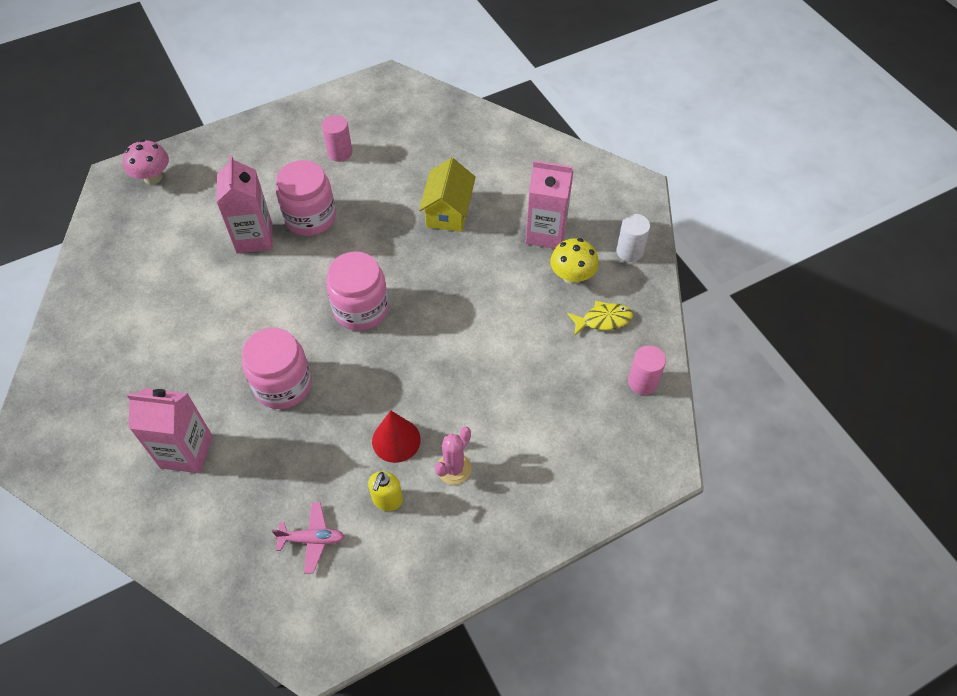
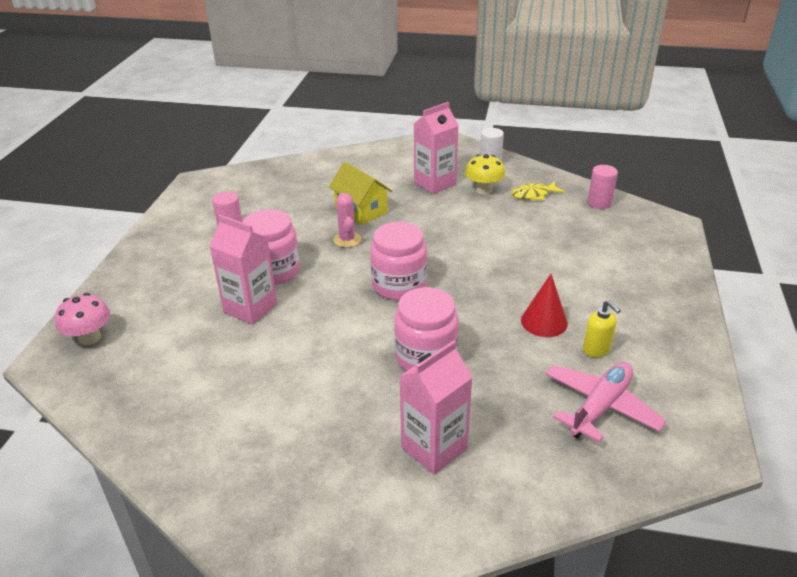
camera: 50 degrees left, 20 degrees down
pink plane [272,502,345,573] -> pink plane [545,362,667,443], size x1.66
pink cactus [435,427,472,484] -> pink cactus moved to [333,193,361,248]
yellow fish [567,301,633,335] -> yellow fish turned 135 degrees counterclockwise [512,181,565,200]

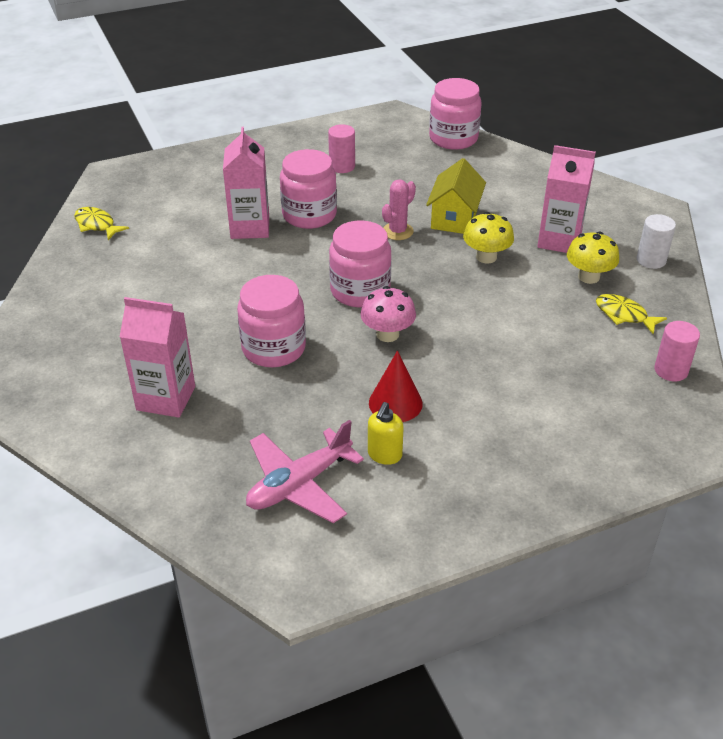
camera: 55 degrees right, 5 degrees up
pink mushroom [55,293,110,345] -> pink mushroom moved to [360,286,416,342]
pink plane [545,362,667,443] -> pink plane turned 135 degrees clockwise [246,420,364,523]
none -> yellow fish [74,207,129,240]
none -> pink jar [429,78,482,150]
none -> yellow mushroom [463,212,514,264]

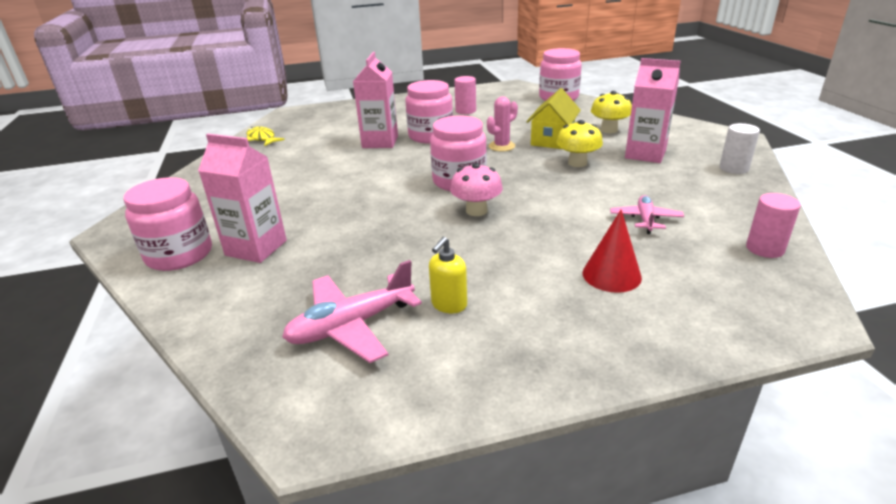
camera: 10 degrees right, 10 degrees down
pink jar [237,275,306,367] -> pink jar moved to [124,177,212,271]
red cone [369,351,423,422] -> red cone moved to [583,209,642,293]
yellow mushroom [567,231,619,284] -> yellow mushroom moved to [591,91,632,133]
yellow fish [596,294,667,334] -> none
none -> pink plane [610,195,684,234]

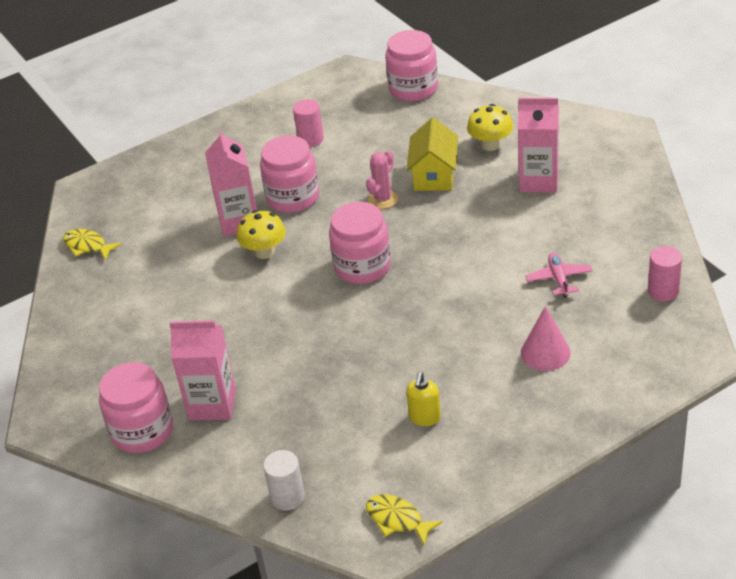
camera: 15 degrees left, 10 degrees up
pink plane [282,260,422,363] -> none
pink mushroom [450,163,503,216] -> none
yellow mushroom [556,120,603,167] -> yellow mushroom moved to [237,210,286,259]
red cone [583,209,642,293] -> pink cone [521,306,571,371]
white cylinder [719,123,760,174] -> white cylinder moved to [263,450,305,511]
none -> yellow fish [366,495,443,546]

